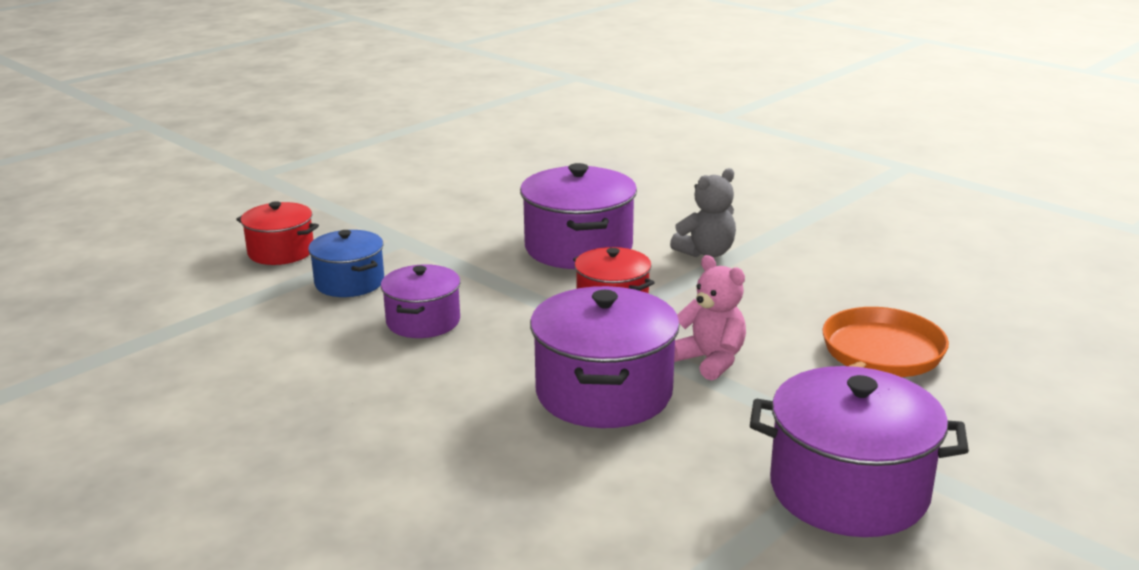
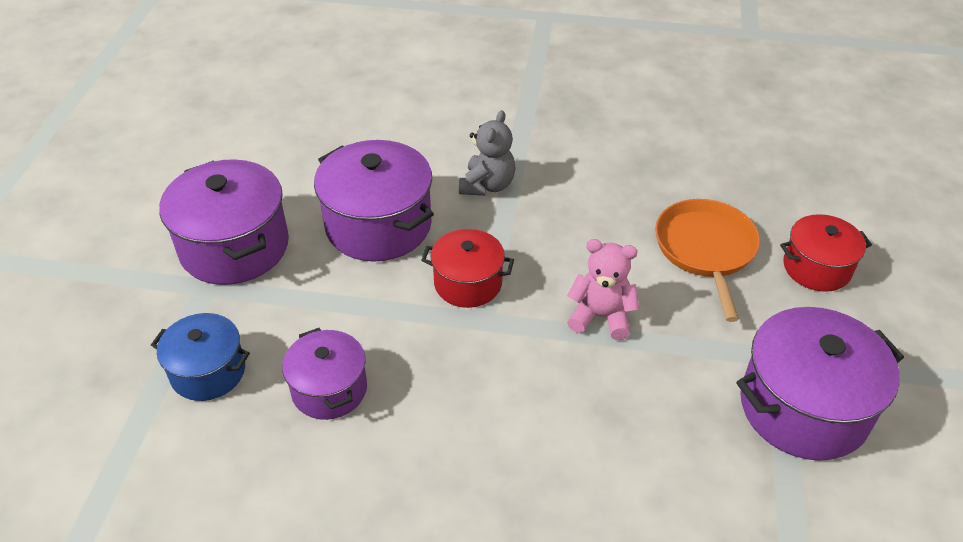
camera: 35 degrees left, 20 degrees up
red pot [236,201,319,265] -> red pot moved to [780,214,872,292]
purple pot [530,286,680,428] -> purple pot moved to [159,159,289,285]

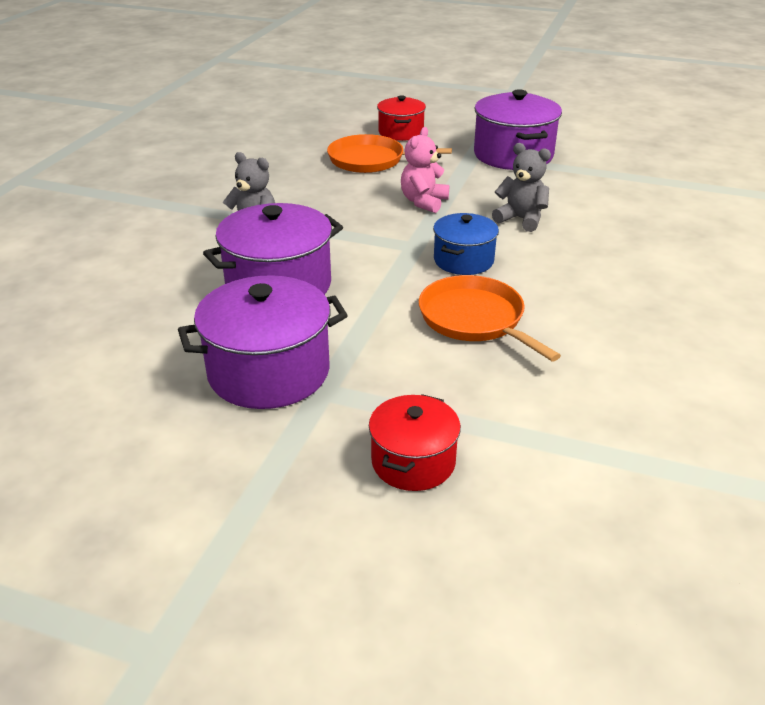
camera: 80 degrees left, 10 degrees down
blue pot [151,313,250,401] -> blue pot moved to [433,213,499,275]
purple pot [282,328,367,420] -> orange pan [419,275,561,361]
red pot [421,229,514,308] -> red pot moved to [369,394,461,491]
none -> grey teddy bear [492,143,551,232]

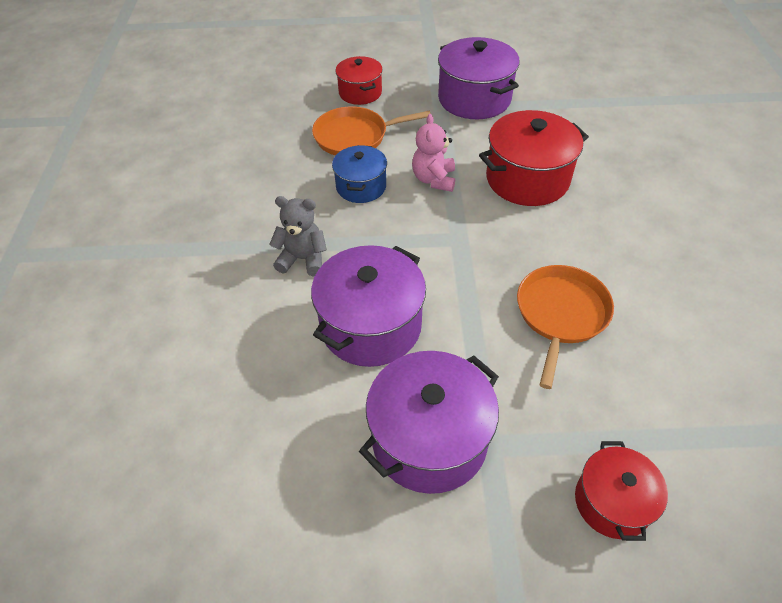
camera: 20 degrees left, 15 degrees up
orange pan [419,275,561,361] -> orange pan turned 75 degrees clockwise [517,265,614,389]
blue pot [433,213,499,275] -> blue pot moved to [332,145,387,203]
grey teddy bear [492,143,551,232] -> red pot [479,110,589,206]

